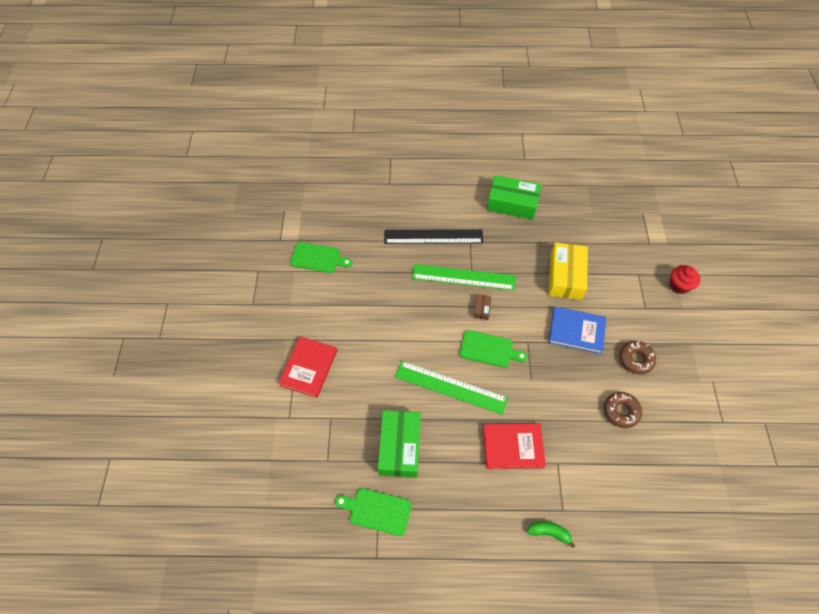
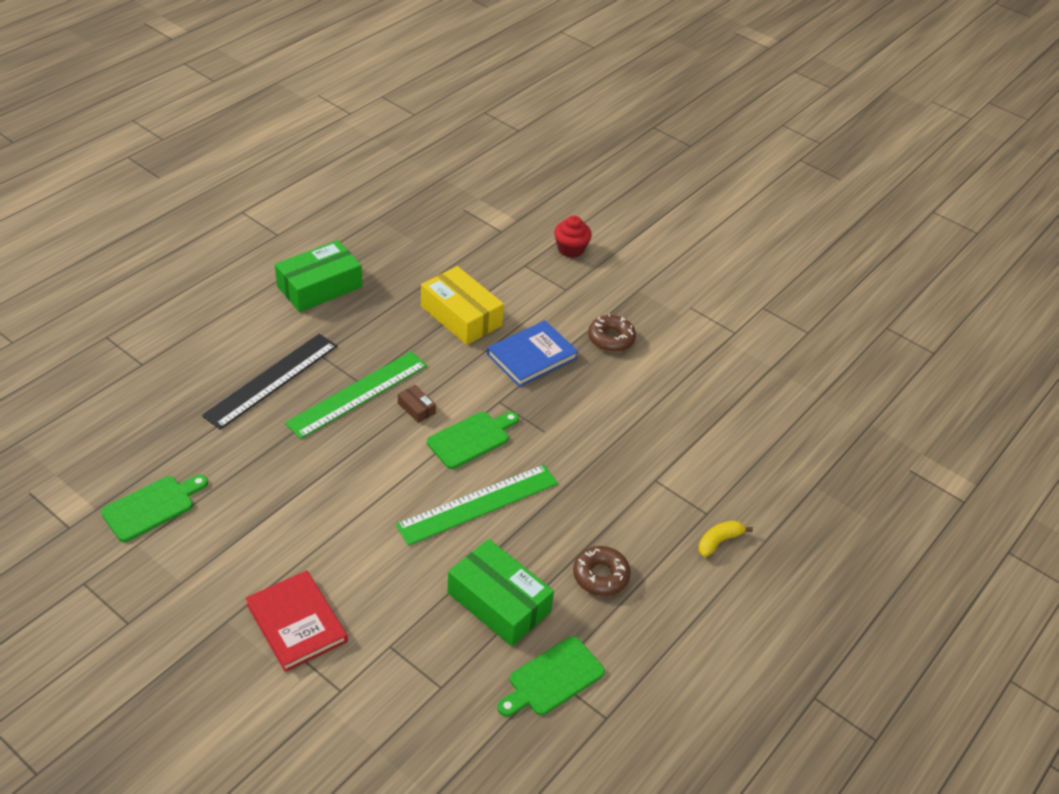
camera: 55 degrees left, 15 degrees down
red book [483,423,546,469] -> none
green banana [527,521,575,548] -> yellow banana [698,520,753,557]
brown donut [604,392,642,428] -> brown donut moved to [573,546,631,596]

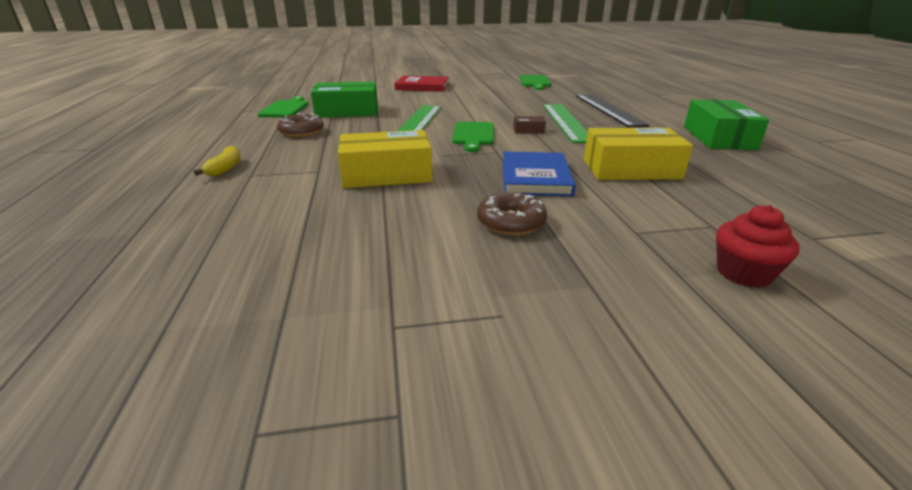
camera: 135 degrees right, 15 degrees down
none -> yellow box [338,130,432,188]

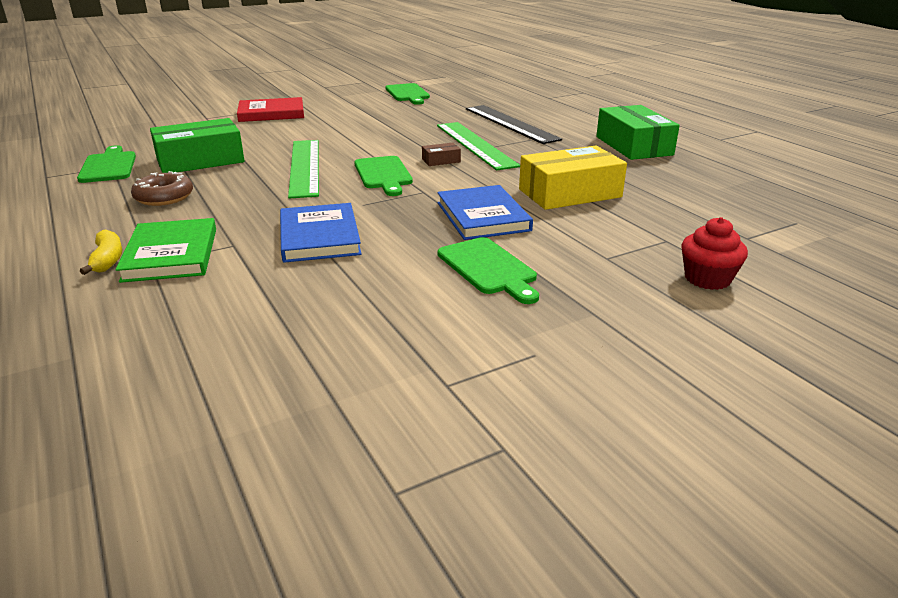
camera: 20 degrees left, 0 degrees up
yellow box [338,130,432,188] -> blue book [280,203,361,263]
brown donut [477,192,547,236] -> green cutting board [438,237,539,304]
none -> green book [115,218,216,283]

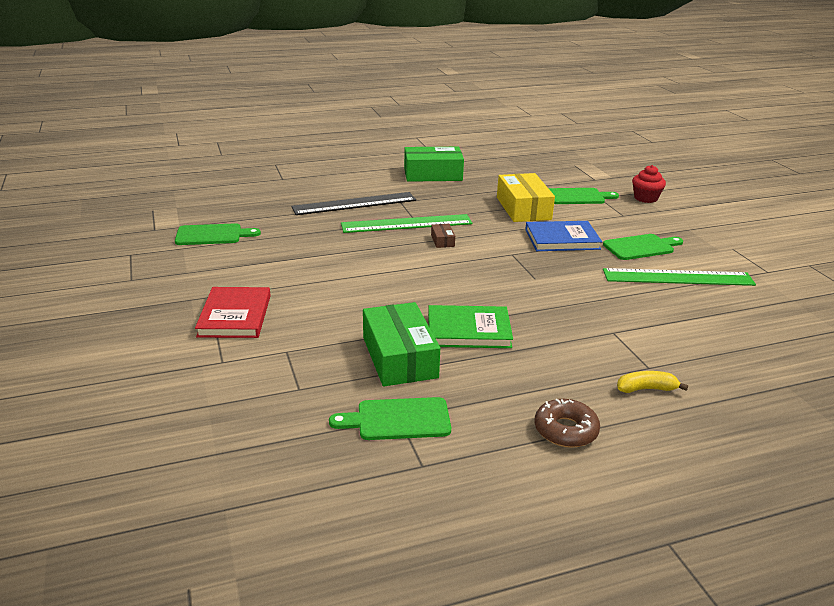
camera: 80 degrees left, 0 degrees up
green book [115,218,216,283] -> green book moved to [428,305,513,348]
brown donut [131,171,193,206] -> brown donut moved to [534,399,600,448]
blue book [280,203,361,263] -> none
green ruler [288,140,319,199] -> green ruler moved to [603,268,756,286]
green cutting board [355,156,413,196] -> green cutting board moved to [549,188,619,204]

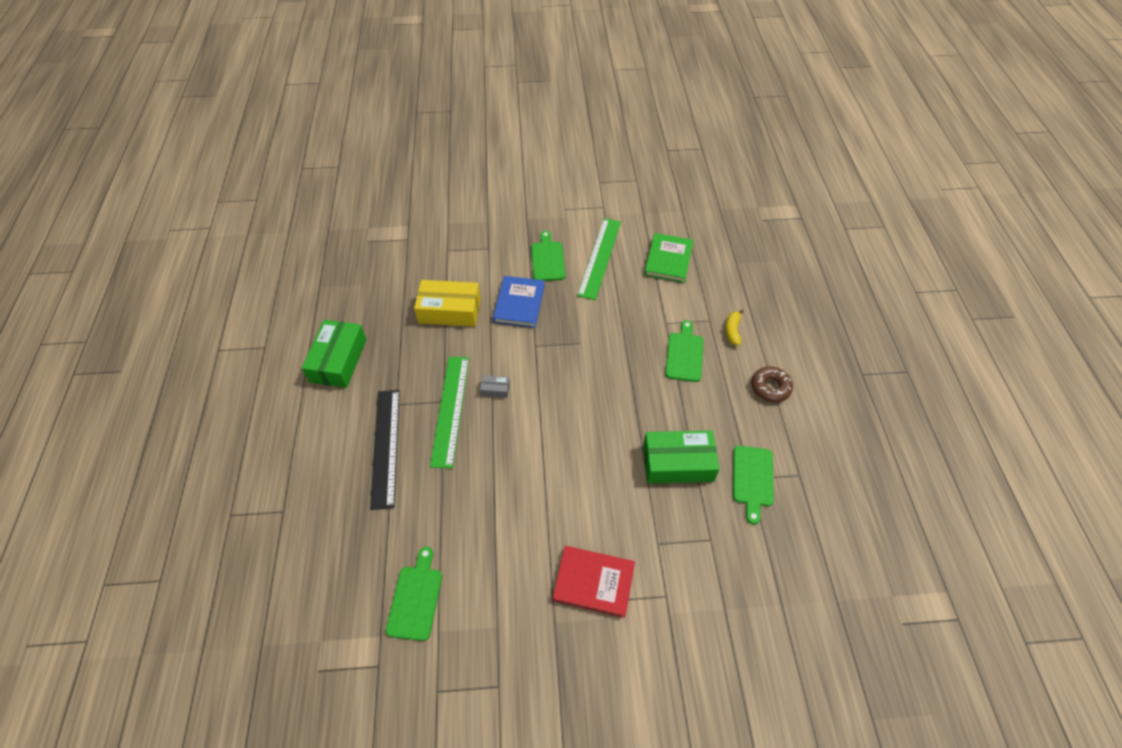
camera: 75 degrees left, 25 degrees up
green book [428,305,513,348] -> green book moved to [644,233,693,283]
brown box [431,224,455,248] -> grey box [480,375,510,398]
green cutting board [549,188,619,204] -> green cutting board moved to [665,320,704,382]
red cupcake [632,165,666,203] -> none

